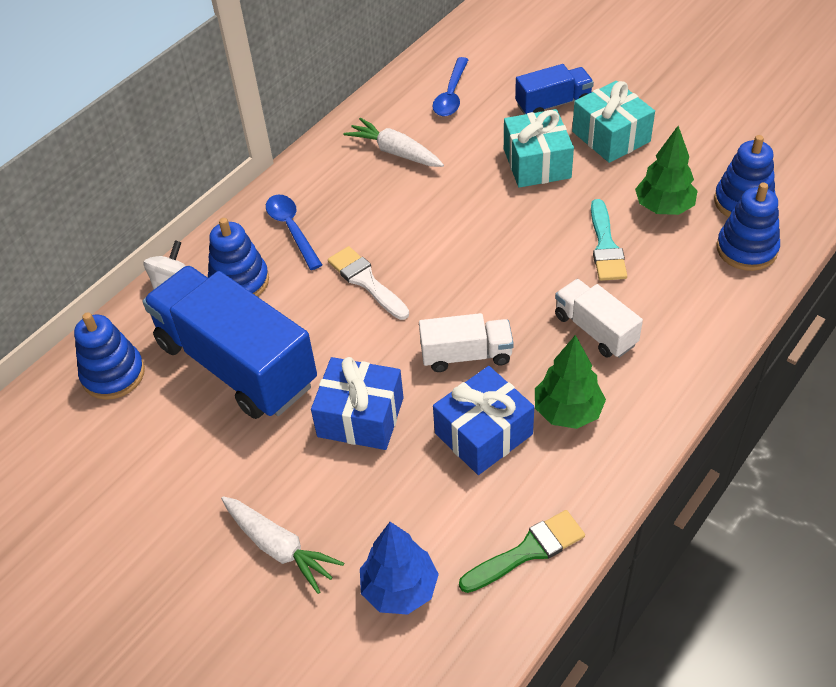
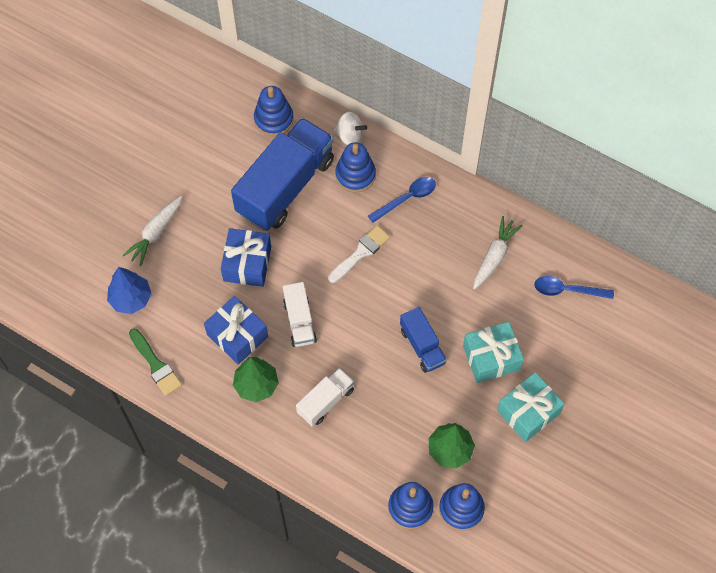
camera: 80 degrees right, 15 degrees up
blue truck [515,64,594,115] -> blue truck moved to [400,307,447,373]
turquoise brush [591,199,627,281] -> none

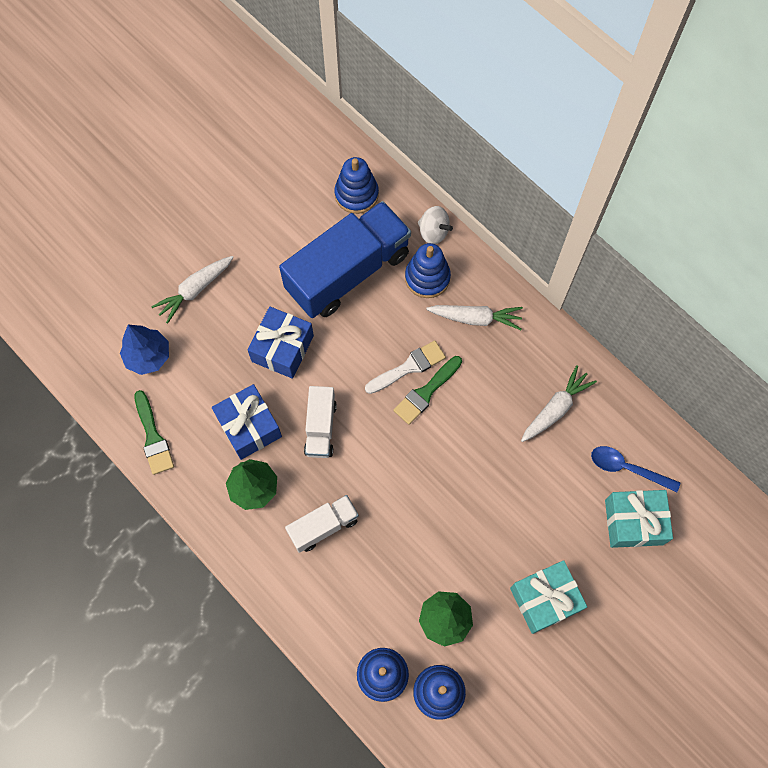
camera: 15 degrees right, 5 degrees up
blue spoon [368,177,436,223] -> white carrot [426,305,523,330]
blue truck [400,307,447,373] -> none
turquoise gift [463,322,524,383] -> turquoise gift moved to [605,490,673,548]
none -> green brush [393,356,462,425]

